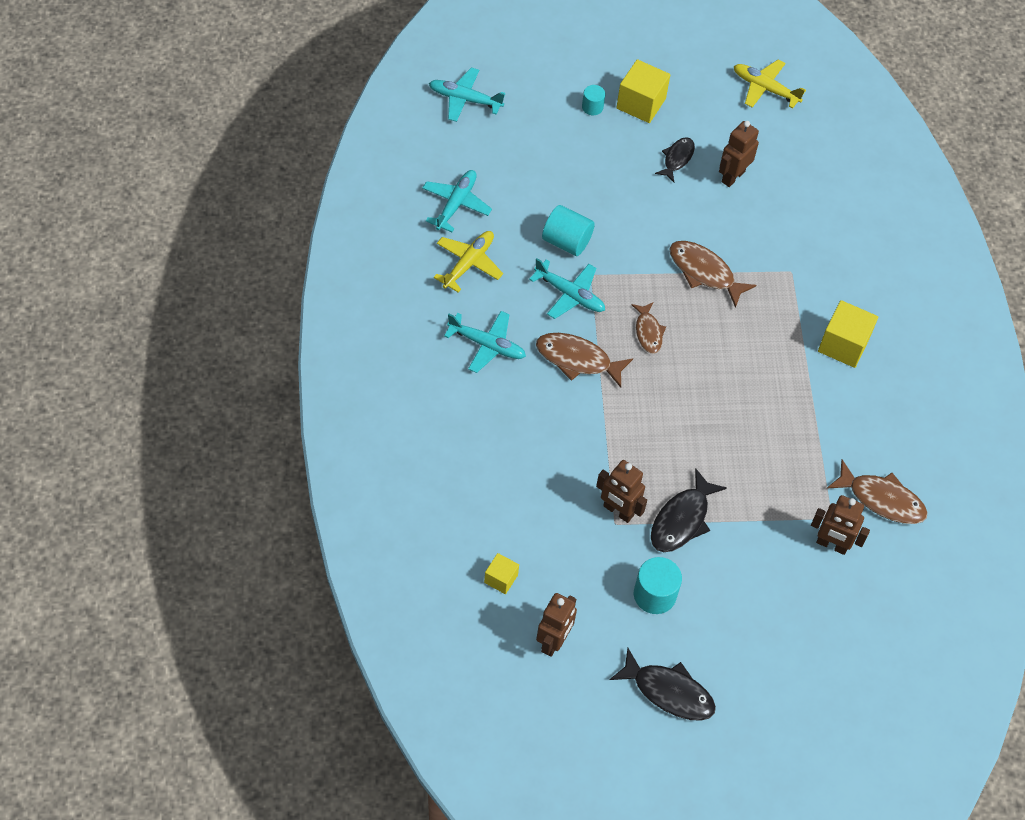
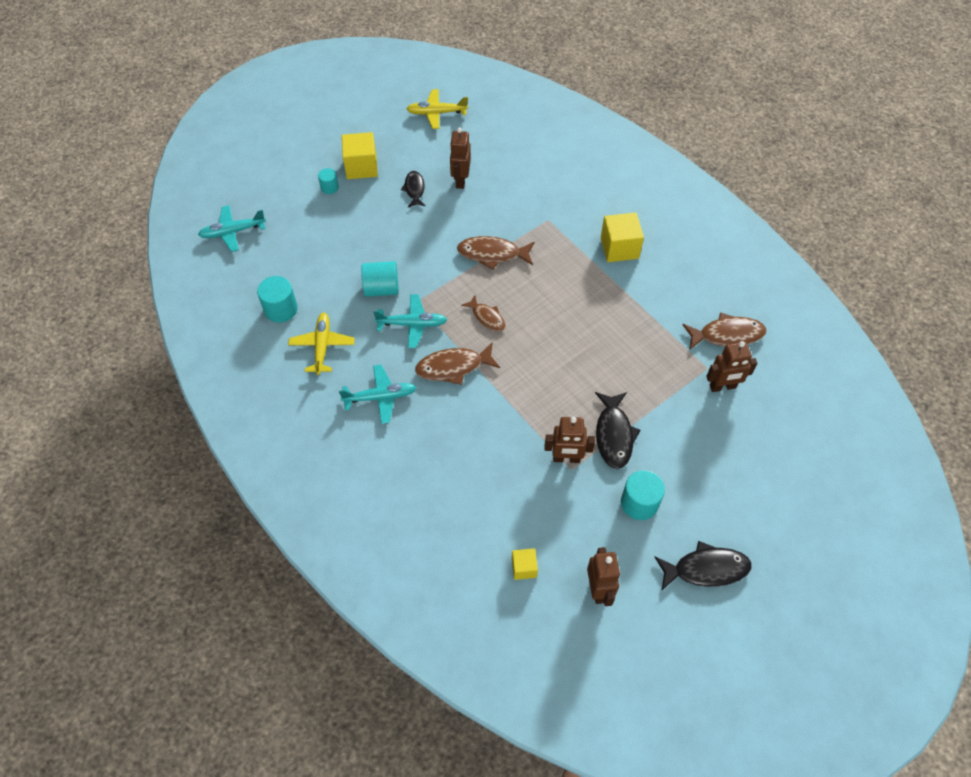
camera: 30 degrees left, 0 degrees up
turquoise plane [422,170,492,232] -> turquoise cylinder [257,276,298,323]

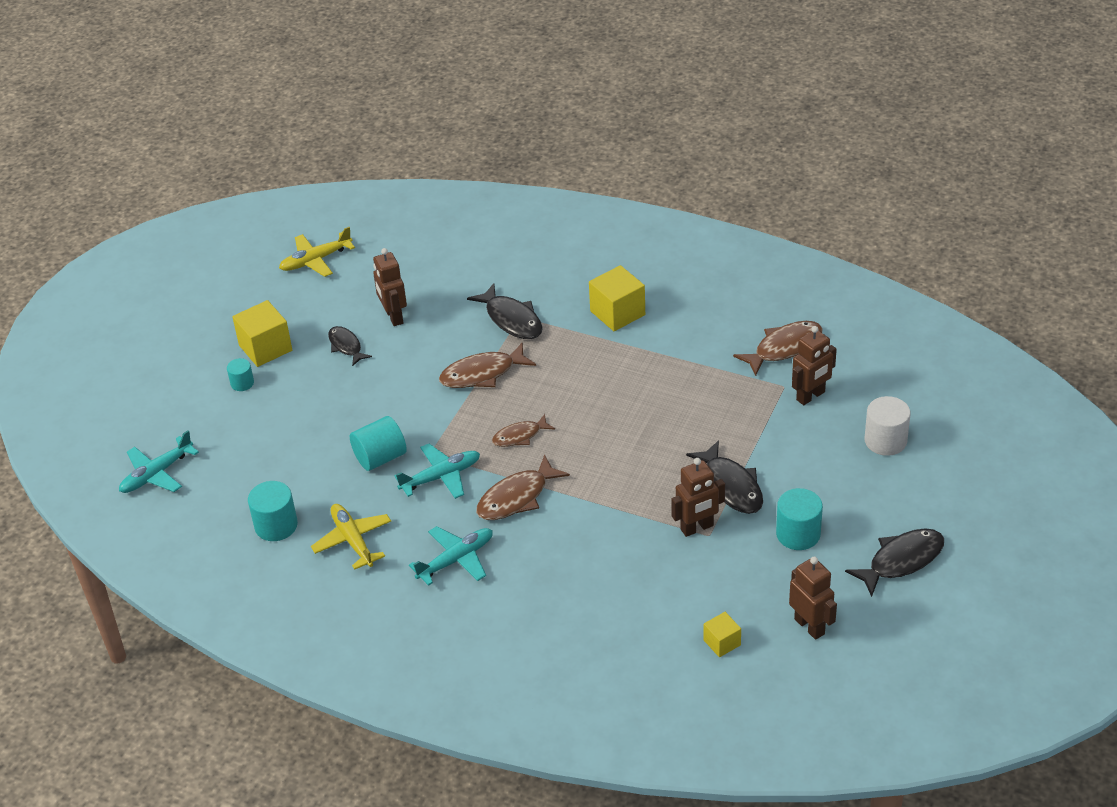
camera: 25 degrees left, 15 degrees down
brown fish [461,295,505,331] -> brown fish turned 135 degrees clockwise [492,414,555,447]
none -> black fish [467,283,543,339]
none -> white cylinder [865,396,911,456]

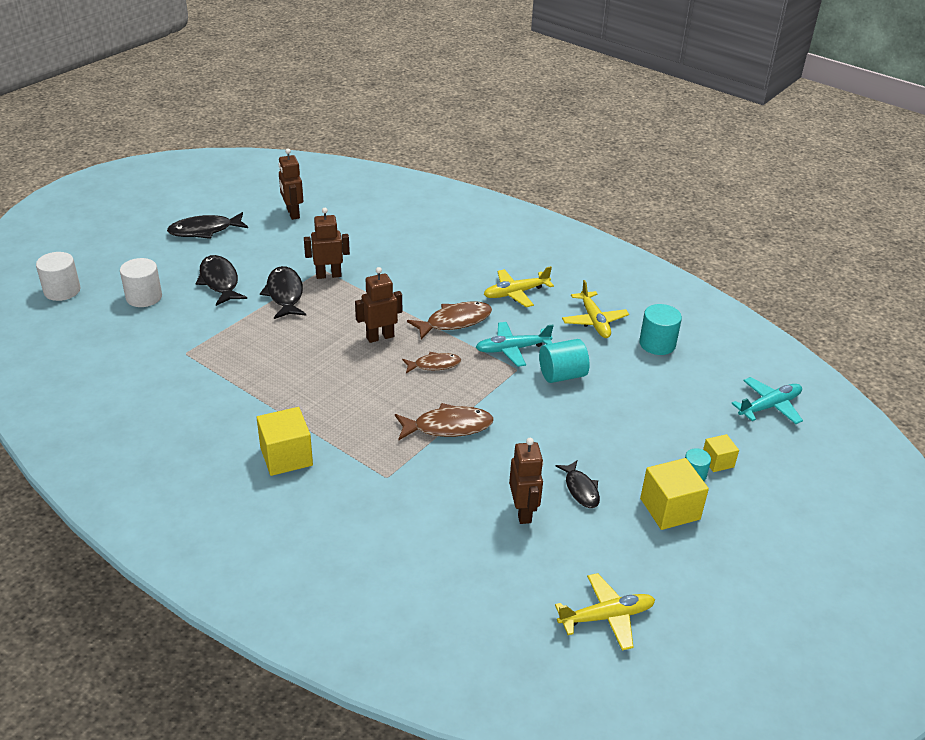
camera: 170 degrees left, 5 degrees down
turquoise plane [409,526,493,586] -> yellow plane [484,266,554,307]
black fish [467,283,543,339] -> black fish moved to [195,255,247,306]
yellow cube [703,612,741,657] -> yellow cube moved to [703,434,739,472]
brown fish [733,321,823,376] -> none
turquoise cylinder [776,488,823,550] -> none
brown robot [792,326,837,405] -> brown robot moved to [355,267,402,343]
none -> white cylinder [36,252,80,301]

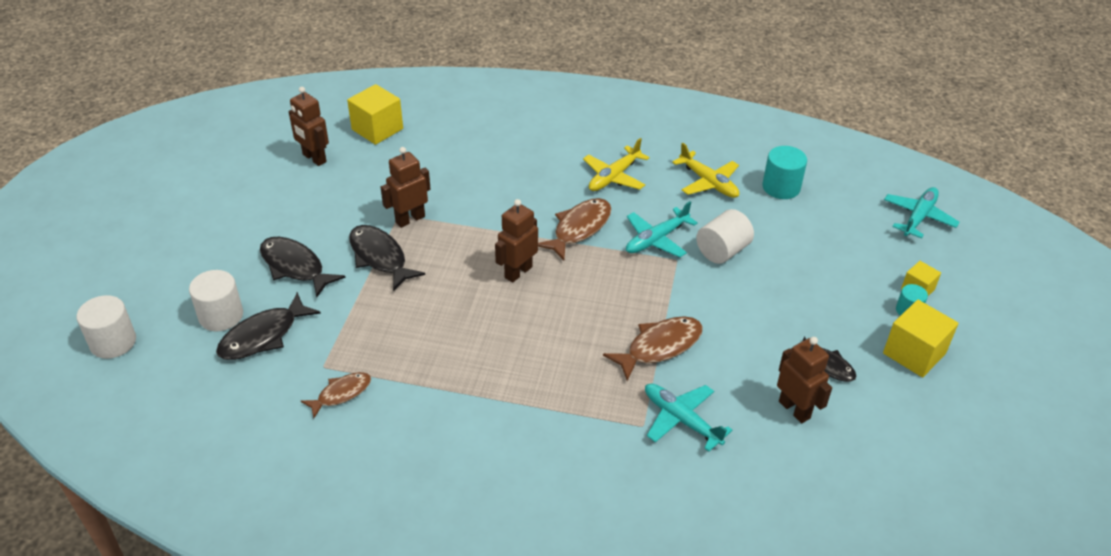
camera: 25 degrees left, 5 degrees up
black fish [167,212,248,239] -> black fish moved to [216,292,321,360]
yellow cube [257,407,313,476] -> yellow cube moved to [347,84,403,145]
brown fish [402,352,461,373] -> brown fish moved to [301,372,371,418]
turquoise cylinder [539,339,590,383] -> white cylinder [696,209,754,264]
yellow plane [555,573,655,650] -> none
none -> turquoise plane [645,383,732,452]

